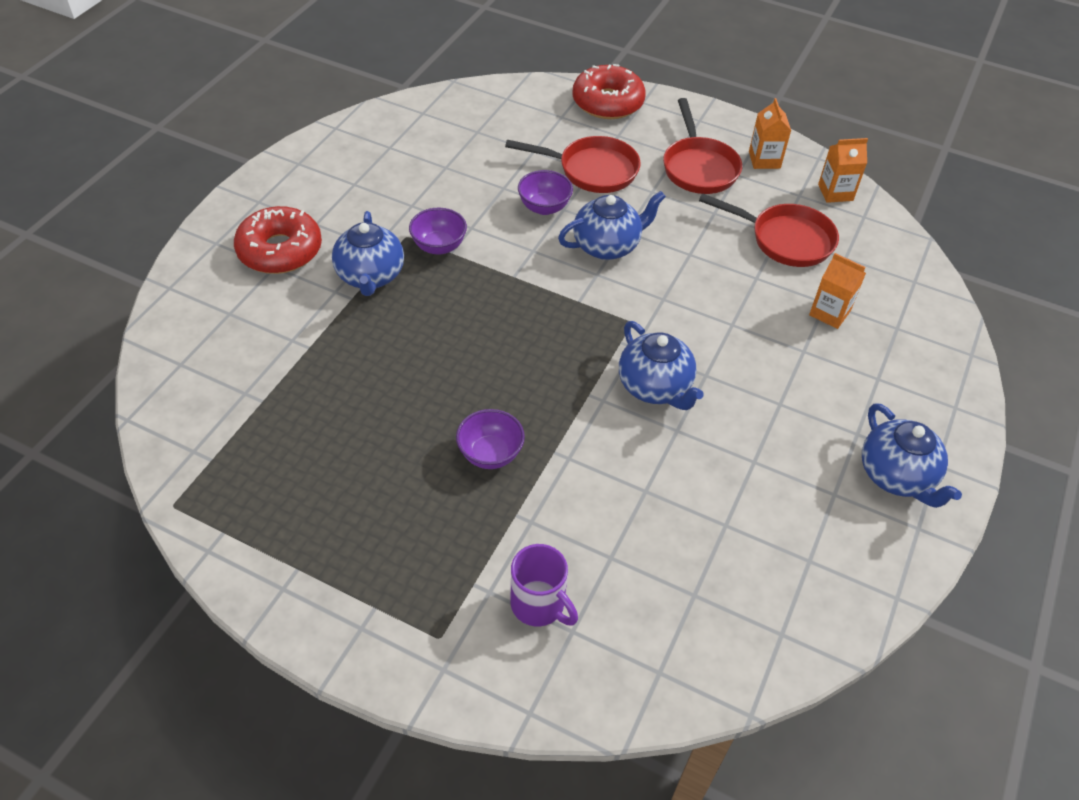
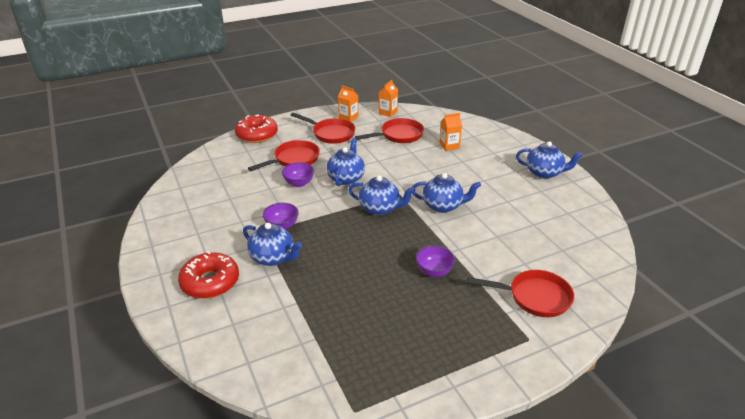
camera: 50 degrees left, 15 degrees down
purple mug [510,544,578,626] -> red pan [467,270,574,317]
none -> blue teapot [348,175,415,215]

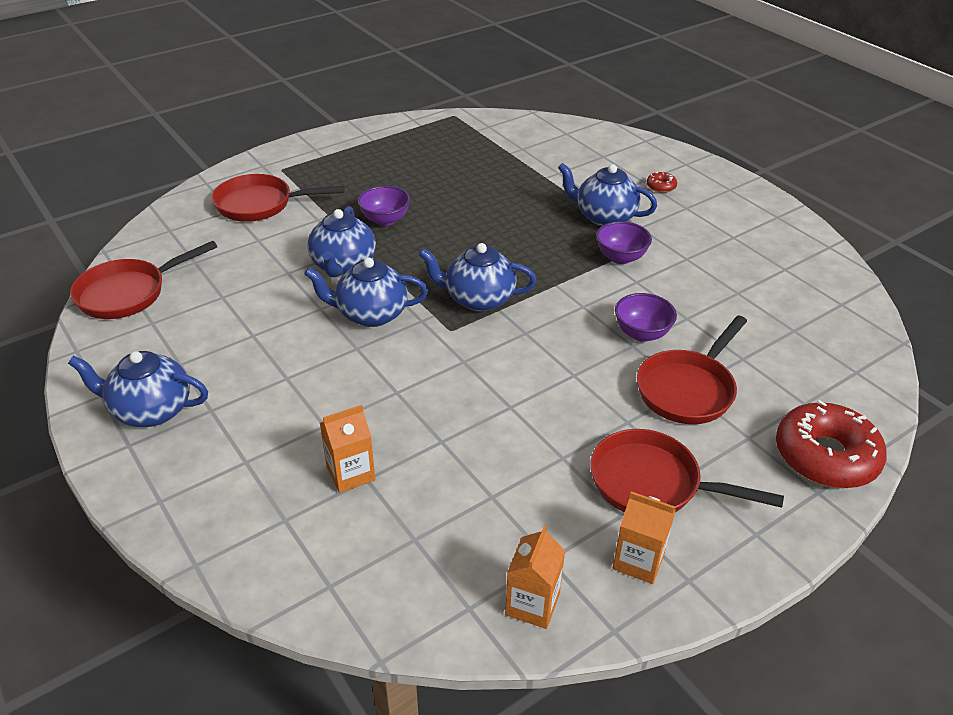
camera: 170 degrees right, 5 degrees up
red donut [178,251,239,299] -> red donut [647,172,677,193], size x0.42
blue teapot [326,138,365,186] -> blue teapot moved to [307,206,376,277]
red pan [355,118,424,143] -> red pan moved to [70,241,217,319]

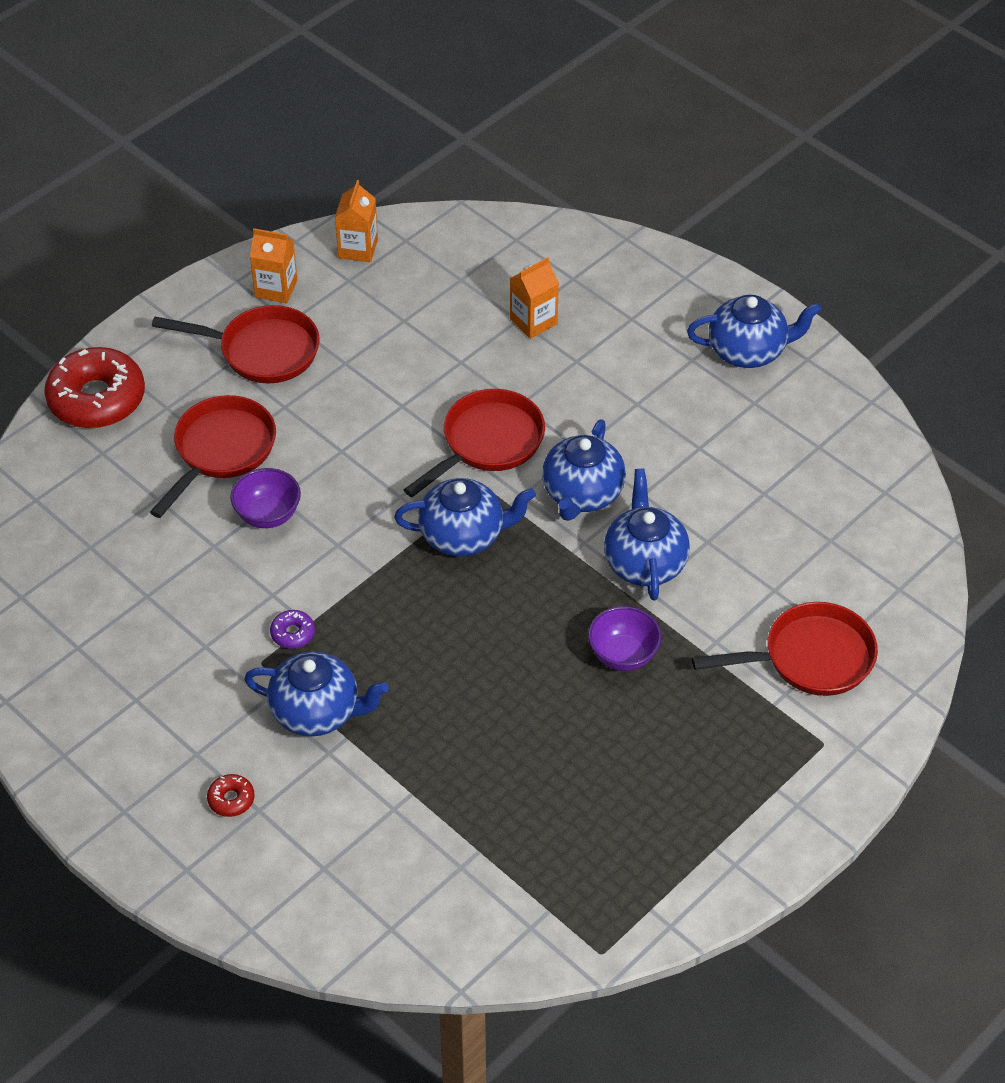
camera: 170 degrees right, 10 degrees up
red pan [70,241,217,319] -> red pan moved to [404,389,545,497]
blue teapot [304,257,428,327] -> blue teapot turned 120 degrees clockwise [542,419,626,521]
purple bowl [596,221,652,264] -> purple donut [270,610,315,649]

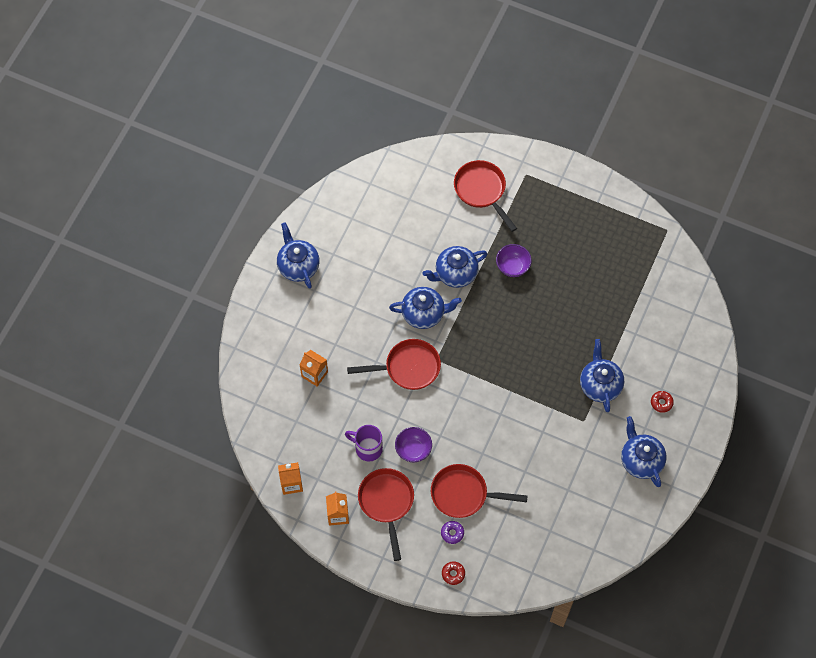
camera: 110 degrees left, 15 degrees up
red donut [44,347,145,428] -> red donut [442,562,465,585], size x0.42
purple bowl [230,468,301,528] -> purple bowl moved to [395,427,432,462]
purple donut [270,610,315,649] -> purple donut moved to [441,521,464,544]
blue teapot [394,478,536,557] -> blue teapot moved to [621,416,667,487]
red pan [404,389,545,497] -> red pan turned 150 degrees clockwise [347,339,441,390]
none -> purple mug [345,425,383,462]

